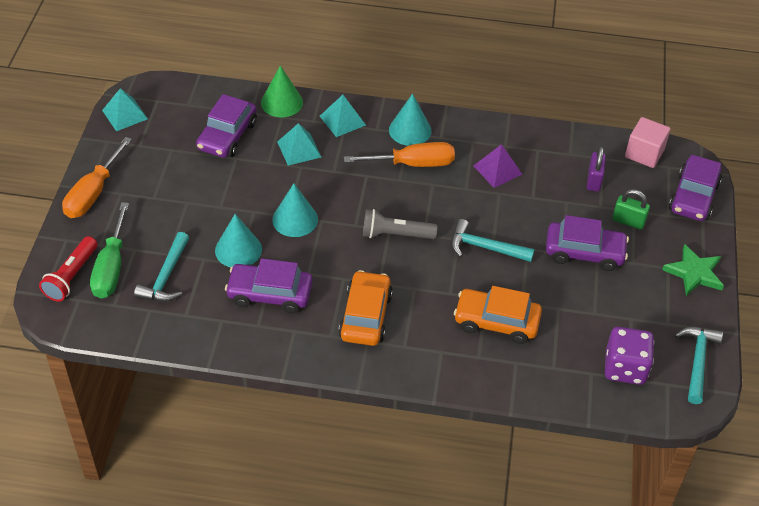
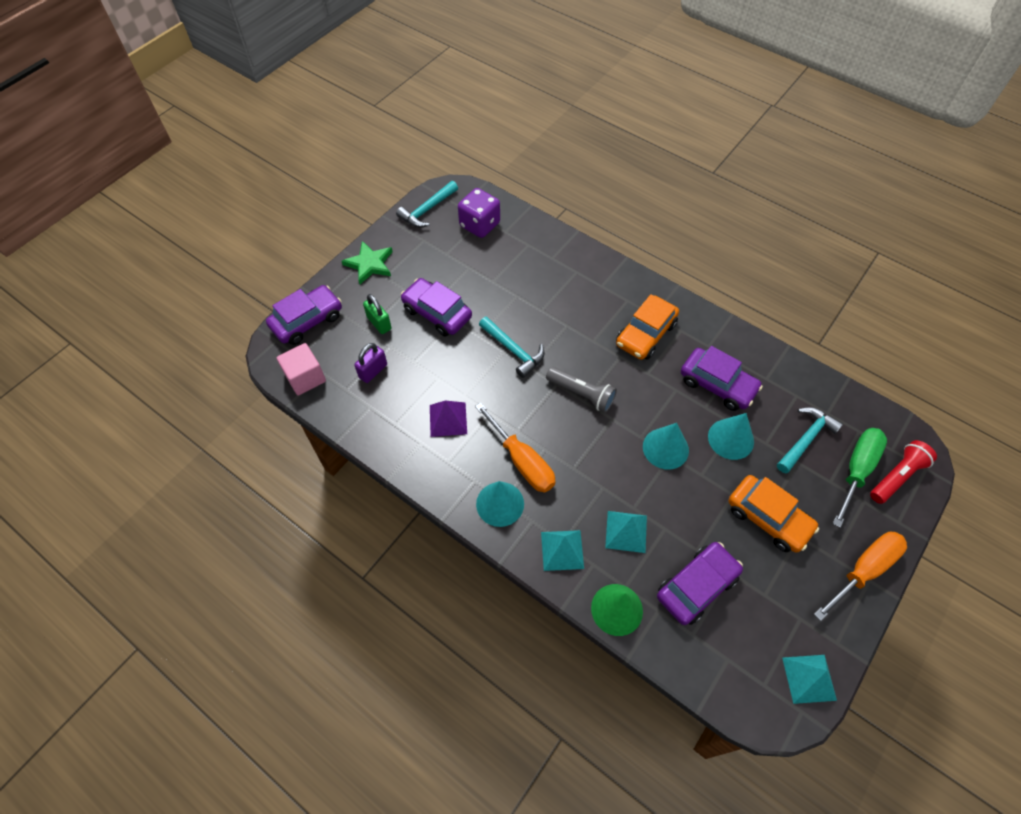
camera: 150 degrees left, 10 degrees up
orange screwdriver [344,142,455,167] -> orange screwdriver turned 150 degrees counterclockwise [475,403,556,493]
orange car [454,286,542,344] -> orange car moved to [728,475,819,553]

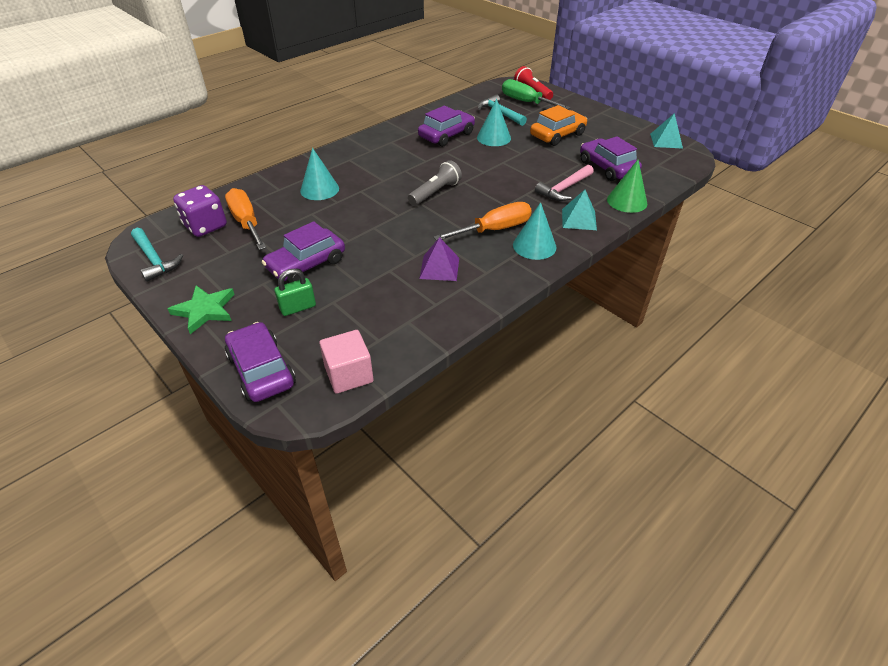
camera: 80 degrees left, 15 degrees down
purple padlock [354,343,387,383] -> none
turquoise hammer [479,317,545,378] -> none
turquoise pyramid [605,511,647,553] -> pink hammer [535,165,594,201]
orange car [616,294,679,360] -> none
turquoise cone [643,423,689,470] -> turquoise cone moved to [300,148,339,200]
orange screwdriver [814,532,907,621] -> orange screwdriver moved to [225,188,267,250]

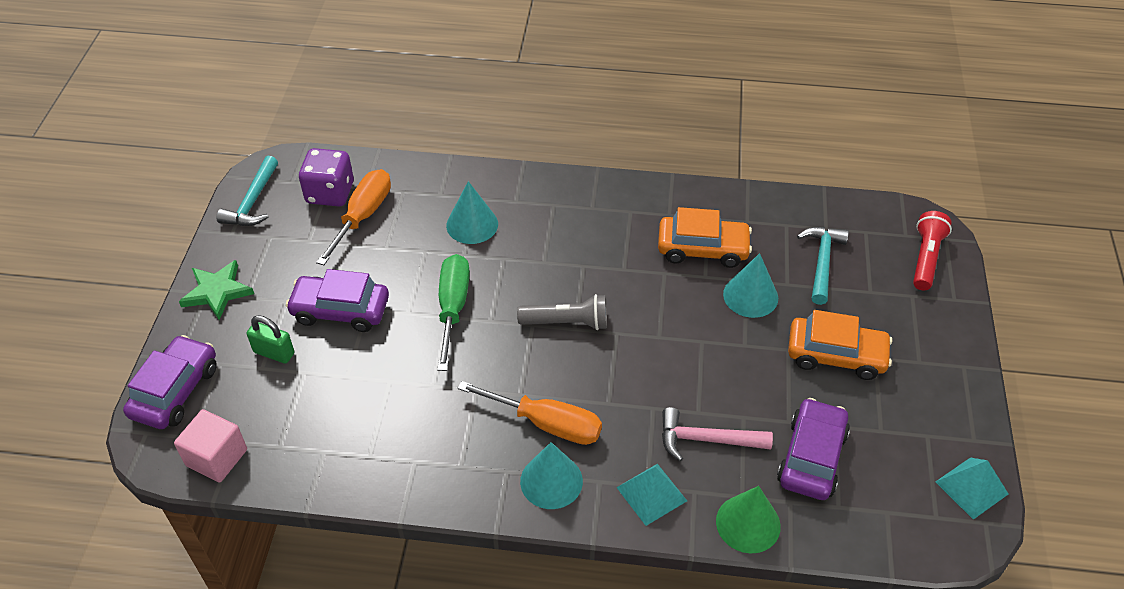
camera: 50 degrees right, 5 degrees up
purple car [418,106,475,147] -> orange car [658,207,752,268]
purple pyramid [419,237,459,281] -> none
green screwdriver [502,79,571,109] -> green screwdriver moved to [437,254,470,371]

